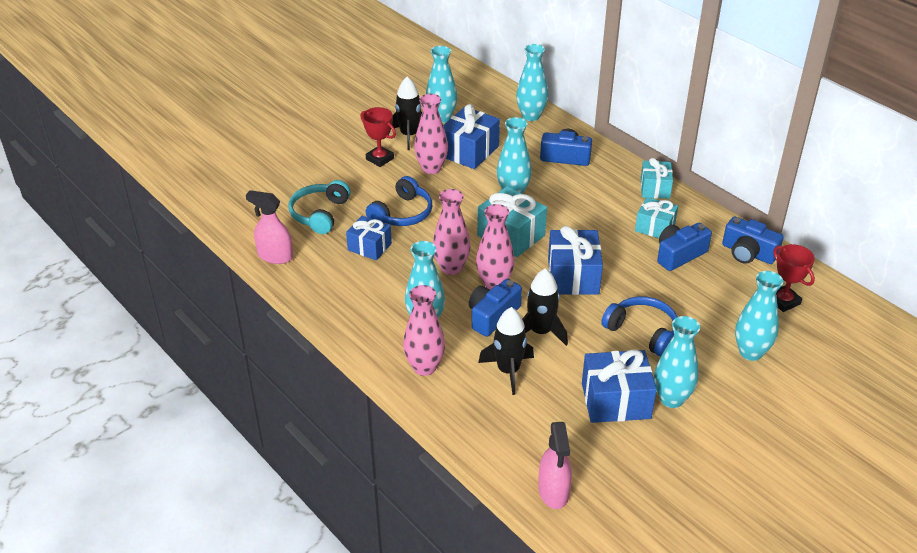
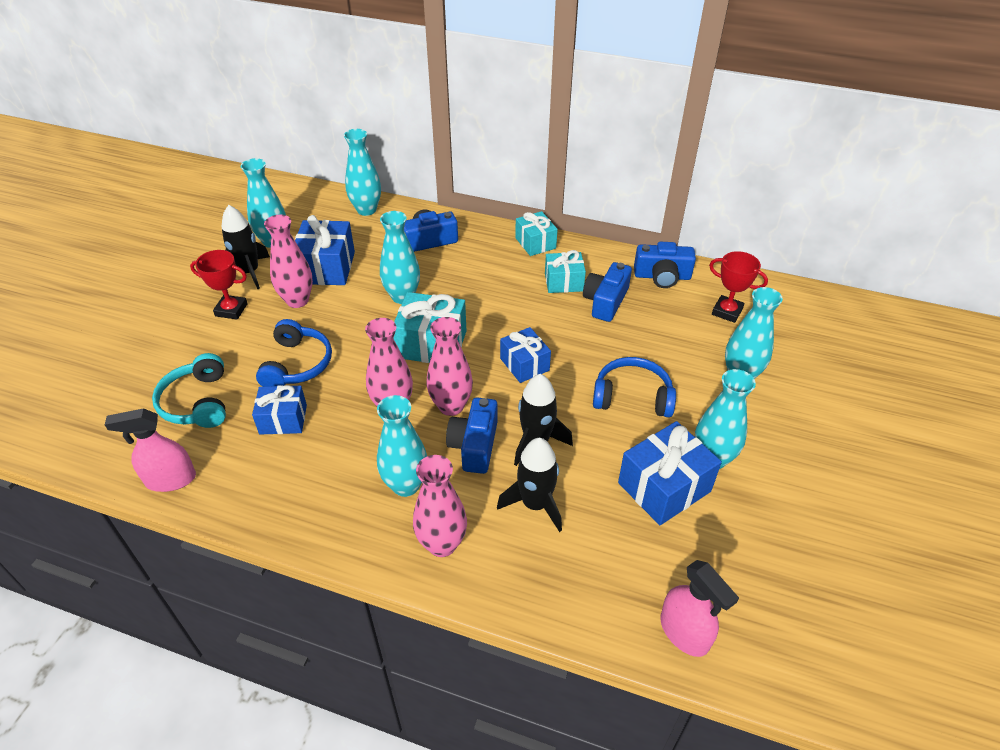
camera: 30 degrees left, 5 degrees up
blue gift [548,226,603,295] -> blue gift [500,327,551,383], size x0.65

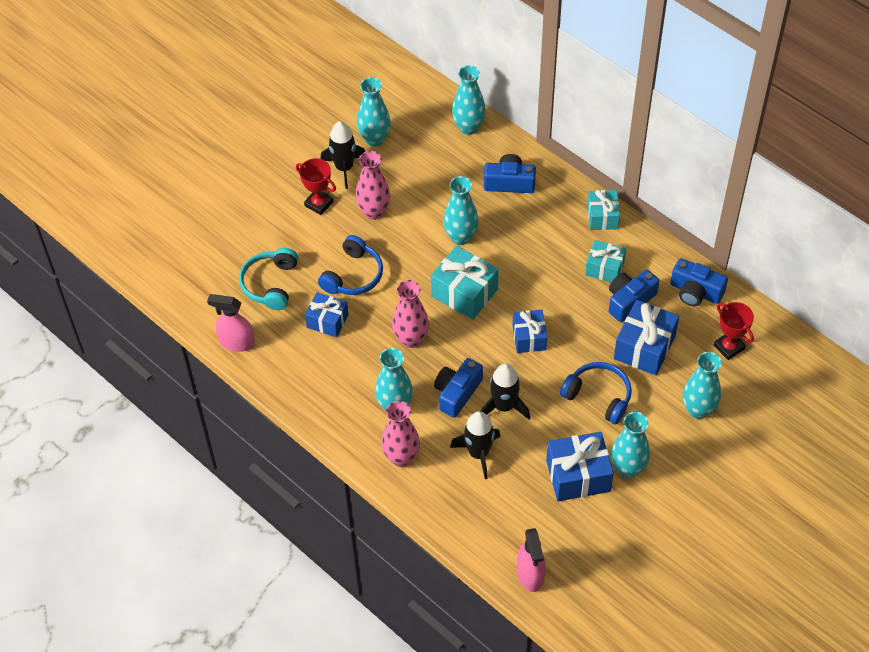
camera: 25 degrees right, 10 degrees up
blue gift [295,215,355,285] -> blue gift moved to [614,300,679,375]
pink vase [426,317,473,416] -> none

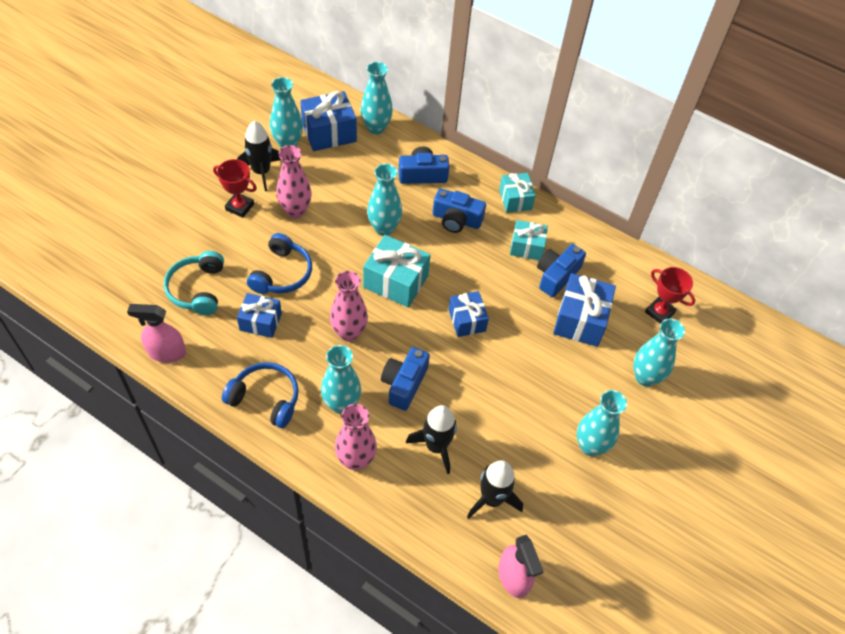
camera: 15 degrees left, 0 degrees up
black rocket [480,364,530,420] -> black rocket moved to [467,460,523,519]
blue gift [546,432,614,501] -> blue gift moved to [300,91,357,151]
blue headphones [560,362,632,424] -> blue headphones moved to [222,362,299,428]
blue camera [670,258,728,306] -> blue camera moved to [433,188,486,233]

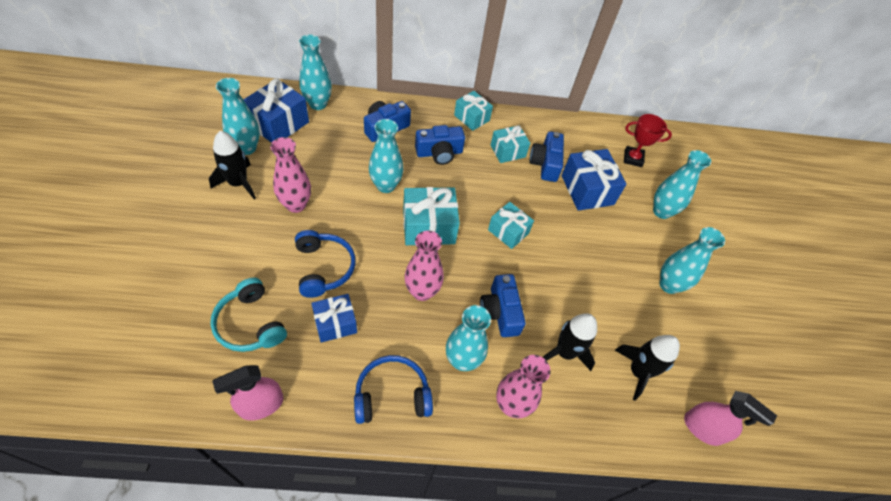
camera: 35 degrees left, 0 degrees up
red trophy [213,159,257,218] -> none
blue gift [449,291,489,337] -> turquoise gift [488,202,534,249]

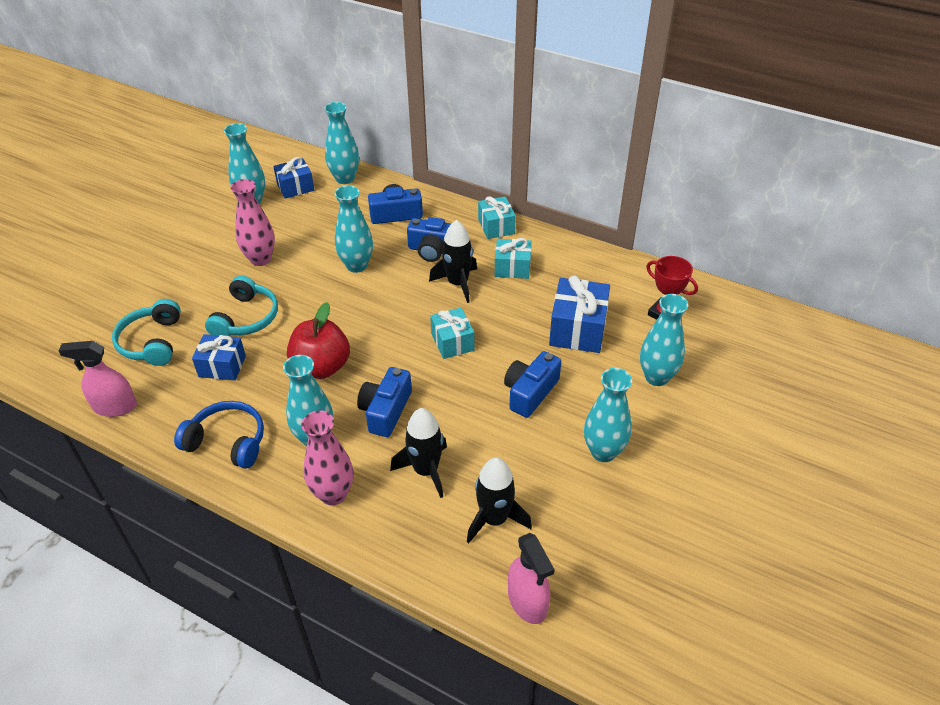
camera: 35 degrees right, 10 degrees down
black rocket [209,131,256,199] -> black rocket moved to [429,220,477,303]
blue gift [243,79,309,143] -> blue gift [273,157,314,199], size x0.65
blue headphones [295,230,356,298] -> turquoise headphones [205,275,278,336]
turquoise gift [403,187,460,245] -> none
pink vase [404,231,444,301] -> red apple [287,302,350,379]
blue camera [529,132,564,182] -> blue camera moved to [504,351,561,418]

